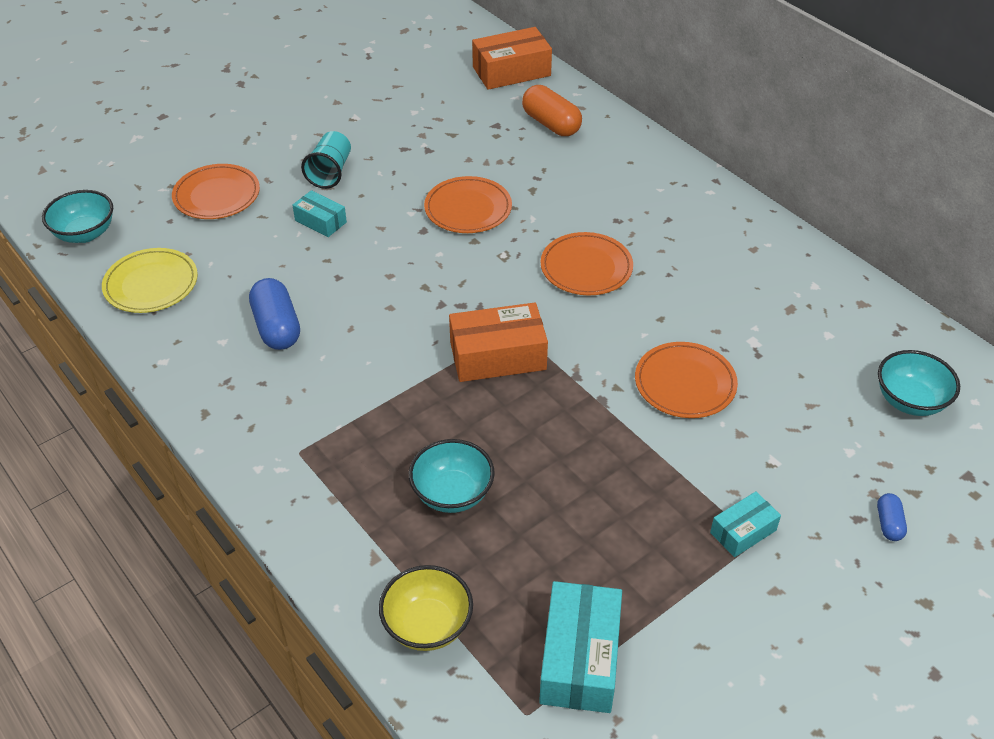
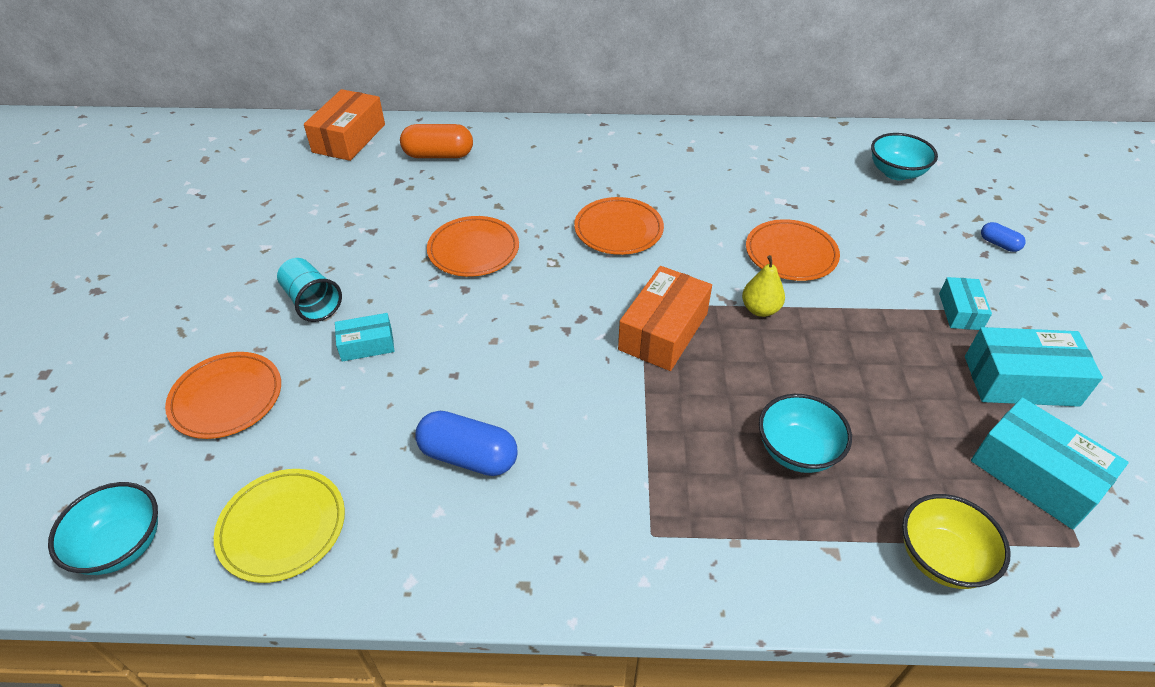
camera: 50 degrees left, 0 degrees up
none -> yellow pear [742,255,785,317]
none -> turquoise box [965,327,1103,407]

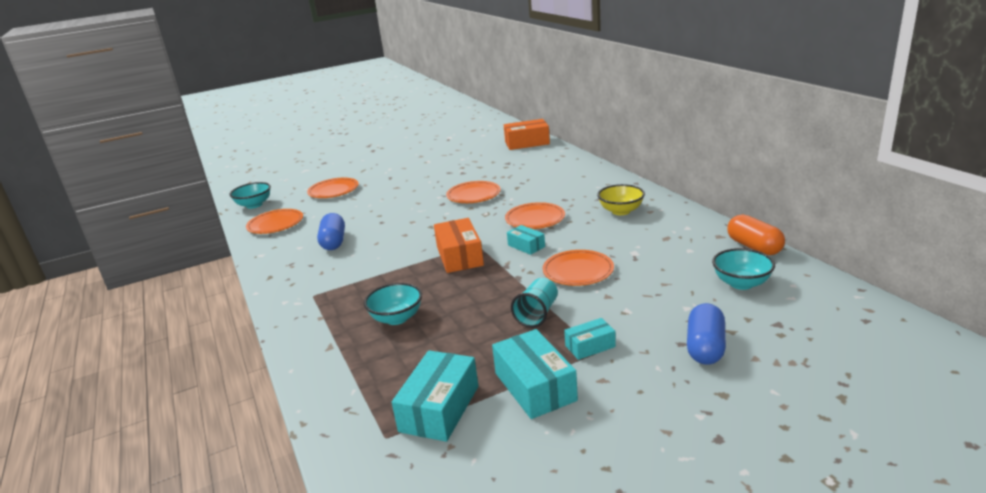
camera: 65 degrees right, 20 degrees down
yellow plate [214,469,345,583] -> orange plate [246,209,303,234]
turquoise cup [277,258,342,322] -> turquoise cup moved to [511,278,558,328]
turquoise box [335,313,395,362] -> turquoise box moved to [507,225,545,255]
orange capsule [400,124,473,158] -> orange capsule moved to [727,214,785,255]
orange box [618,266,712,371] -> orange box turned 75 degrees clockwise [434,218,484,273]
yellow pear [742,255,785,317] -> none
yellow bowl [902,494,1010,589] -> yellow bowl moved to [597,184,645,215]
blue capsule [981,222,1026,252] -> blue capsule [687,303,726,365], size x1.93

